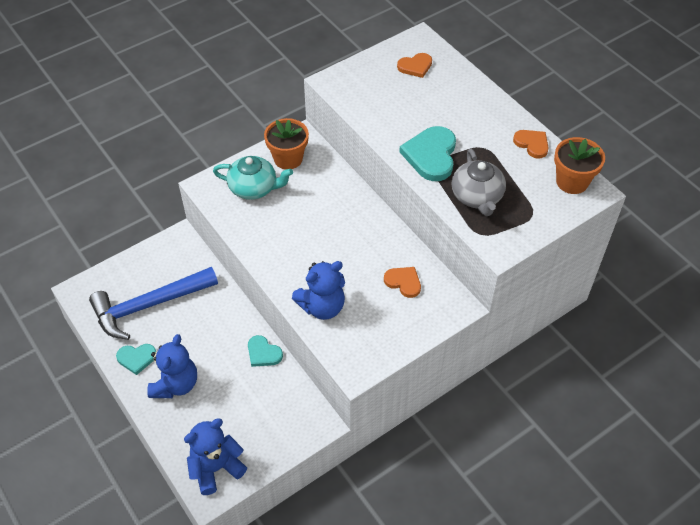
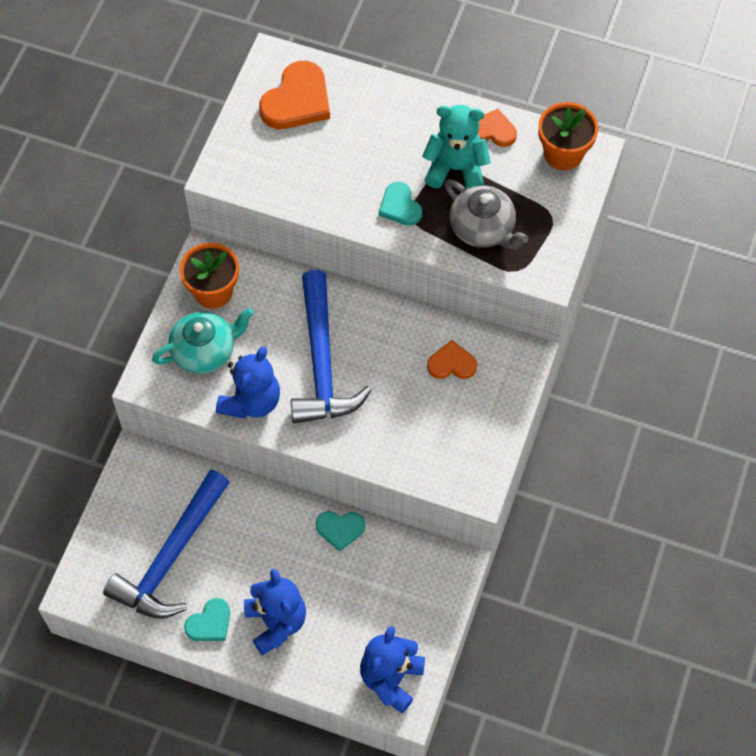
camera: 35 degrees left, 10 degrees up
blue teddy bear [292,261,345,320] -> blue teddy bear moved to [216,346,280,419]
orange heart [397,53,432,78] -> orange heart [259,61,330,129], size x1.70
turquoise heart [399,126,456,181] -> turquoise heart [379,182,422,226], size x0.59
none -> blue hammer [291,270,372,424]
none -> turquoise teddy bear [422,105,491,189]

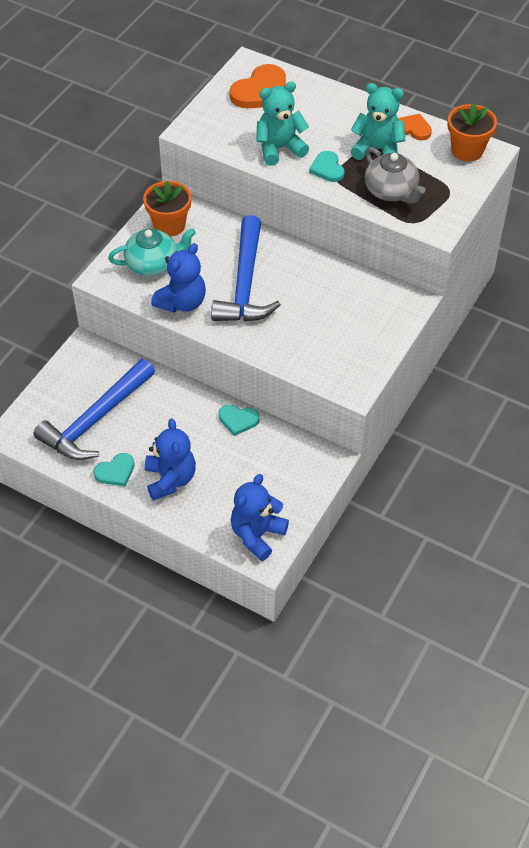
camera: 10 degrees right, 10 degrees down
orange heart [427,340,477,379] -> none
none -> turquoise teddy bear [256,81,309,166]

